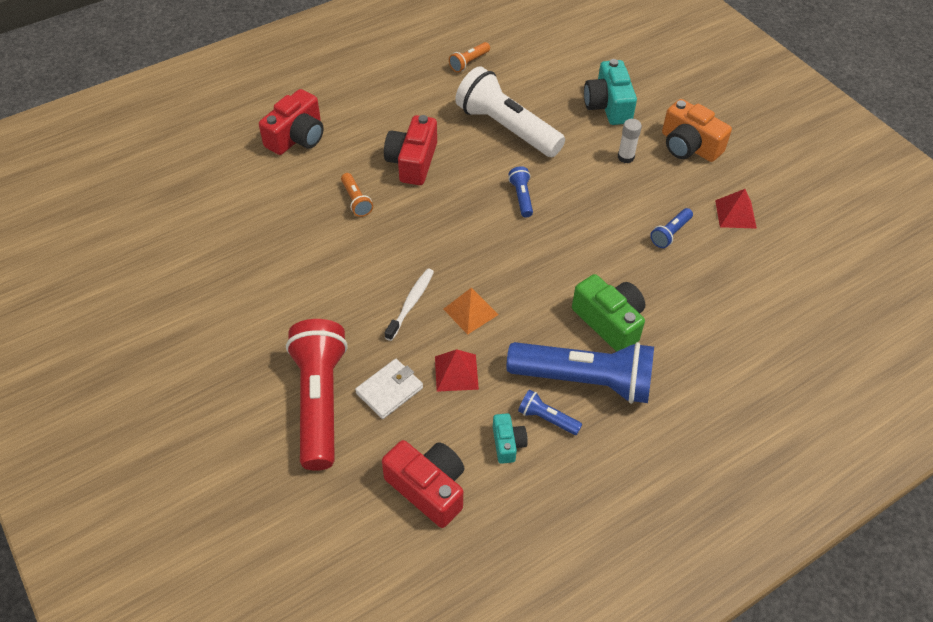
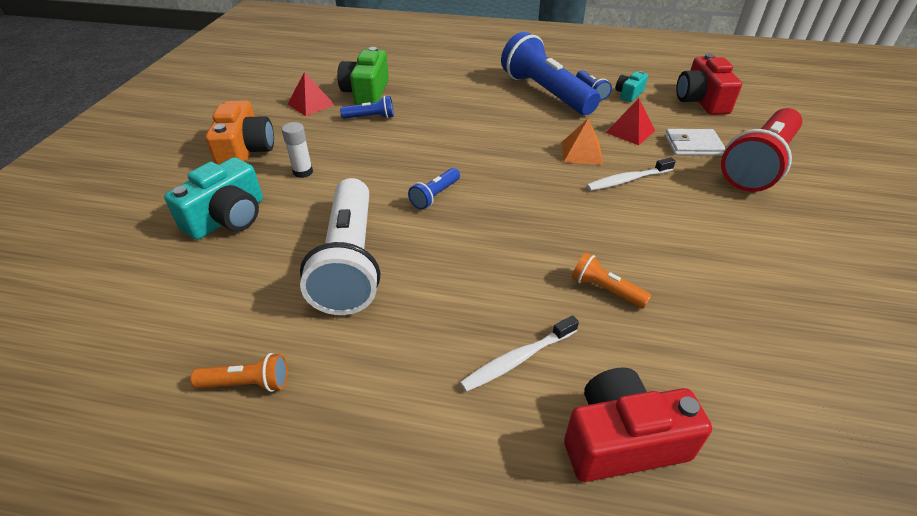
camera: 135 degrees left, 10 degrees down
orange flashlight [341,173,373,217] -> orange flashlight turned 75 degrees counterclockwise [572,253,652,309]
red camera [384,115,437,185] -> none
green camera [572,274,645,352] -> green camera moved to [337,47,389,105]
none -> white toothbrush [460,315,579,392]

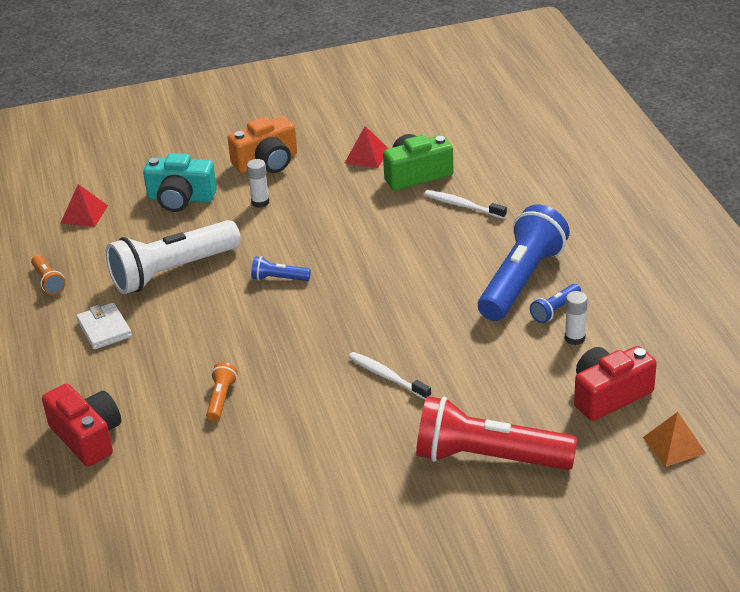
camera: 65 degrees right, 5 degrees down
blue flashlight [340,96,394,119] -> none
white toothbrush [460,315,579,392] -> white toothbrush moved to [424,190,507,219]
orange pyramid [562,118,603,165] -> orange pyramid moved to [643,412,706,467]
red pyramid [606,98,655,145] -> red pyramid moved to [60,184,108,227]
turquoise camera [616,71,648,102] -> white glue stick [565,291,588,345]
white wallet [665,129,725,156] -> white wallet moved to [76,303,132,350]

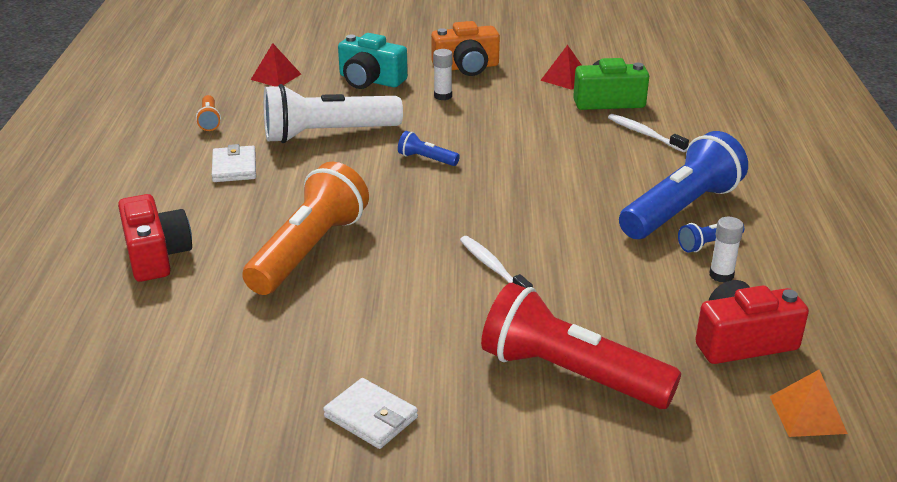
camera: 15 degrees right, 5 degrees down
orange flashlight [206,362,238,421] -> orange flashlight [242,162,369,295], size x2.32
none -> white wallet [323,378,418,449]

